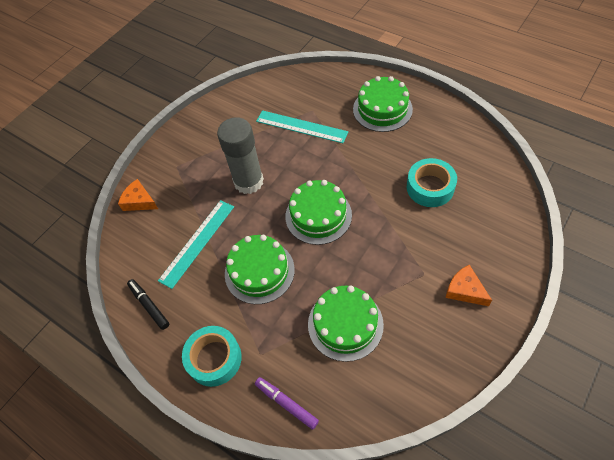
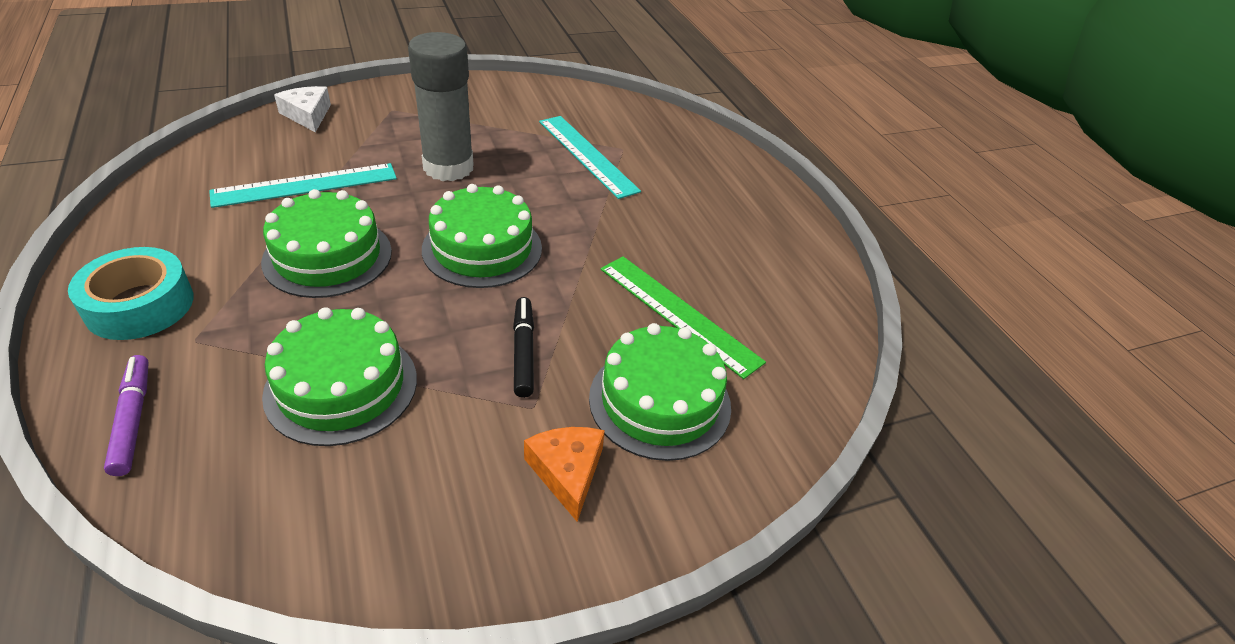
camera: 25 degrees right, 15 degrees down
orange cheese [118,179,158,211] -> white cheese [274,86,331,133]
black marker [127,279,169,330] -> black marker moved to [513,297,534,398]
green cake [353,76,413,132] -> green cake moved to [589,323,731,461]
turquoise tape [407,158,457,207] -> green ruler [601,256,766,379]

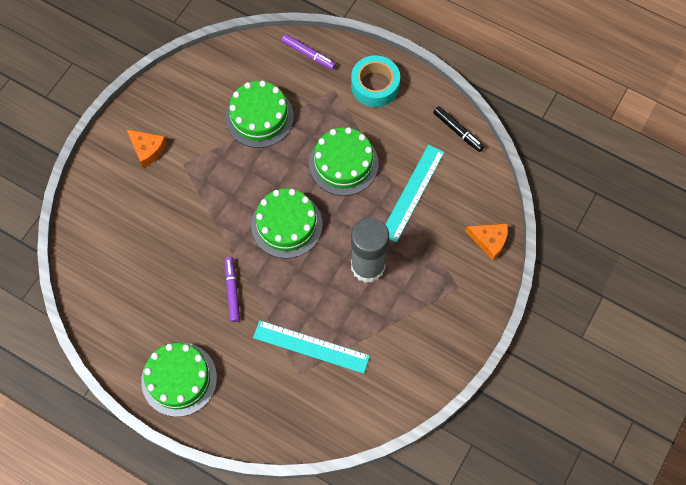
camera: 145 degrees right, 25 degrees up
white cheese [274,86,331,133] -> orange cheese [465,224,508,260]
black marker [513,297,534,398] -> black marker moved to [433,106,484,152]
green cake [589,323,731,461] -> green cake moved to [141,343,217,417]
green ruler [601,256,766,379] -> none
none -> purple marker [225,257,240,322]

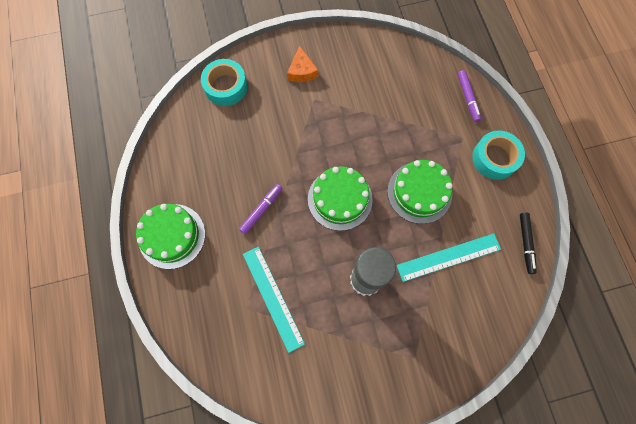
camera: 45 degrees right, 5 degrees up
green cake [225,81,294,148] -> none
orange cheese [465,224,508,260] -> none
none -> turquoise tape [201,59,248,106]

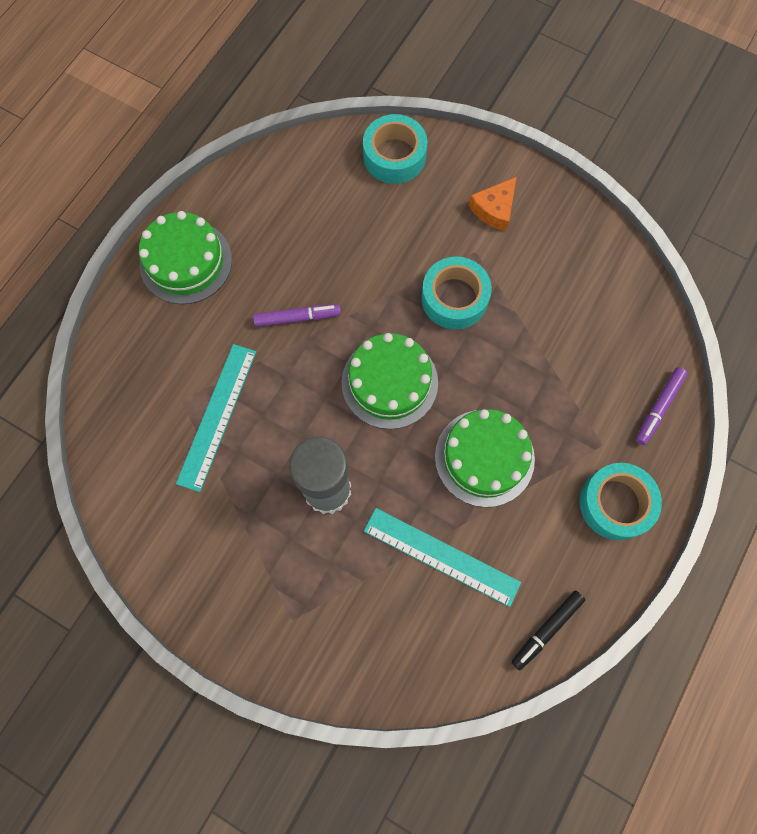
camera: 45 degrees right, 0 degrees up
none -> turquoise tape [421,257,492,330]

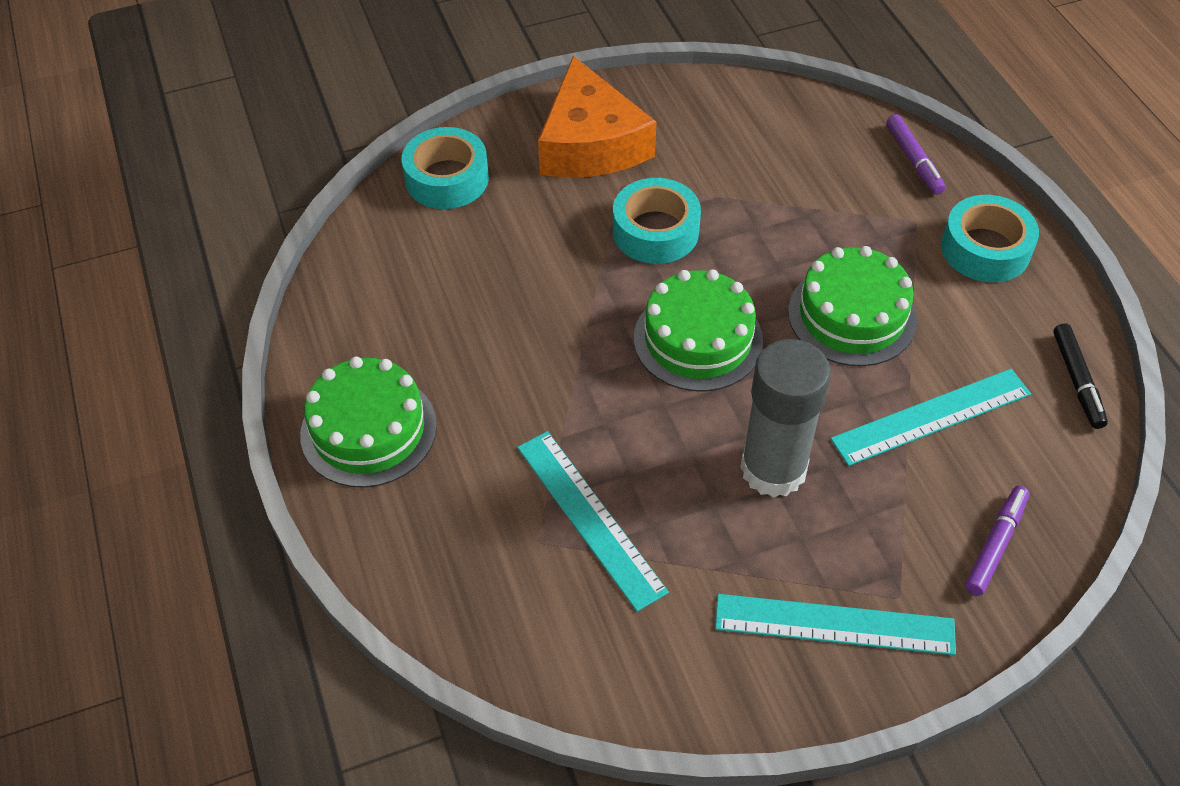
camera: 50 degrees left, 20 degrees down
purple marker [253,304,341,327] -> purple marker moved to [965,486,1029,596]
orange cheese [468,177,517,231] -> orange cheese [538,56,656,178], size x1.97
none -> turquoise ruler [715,594,956,655]

